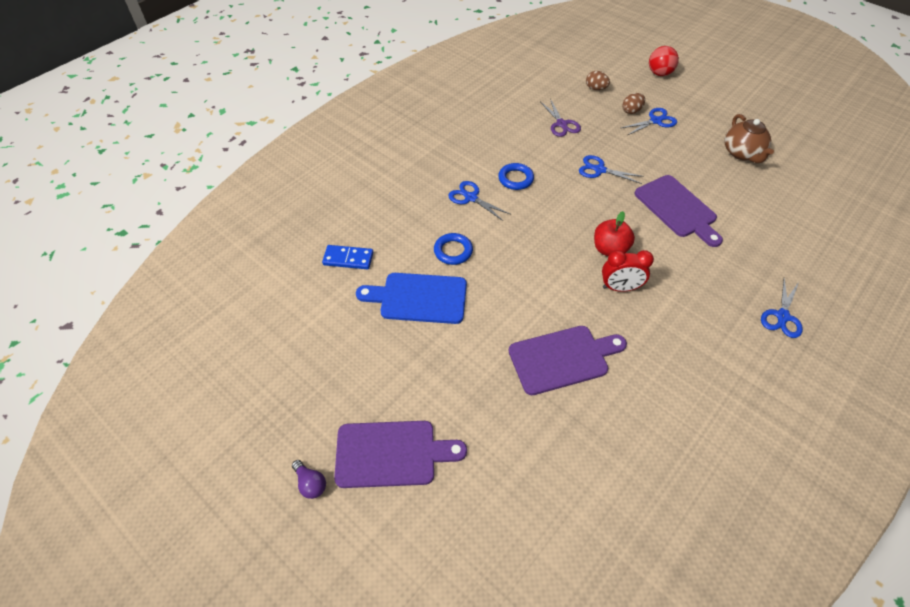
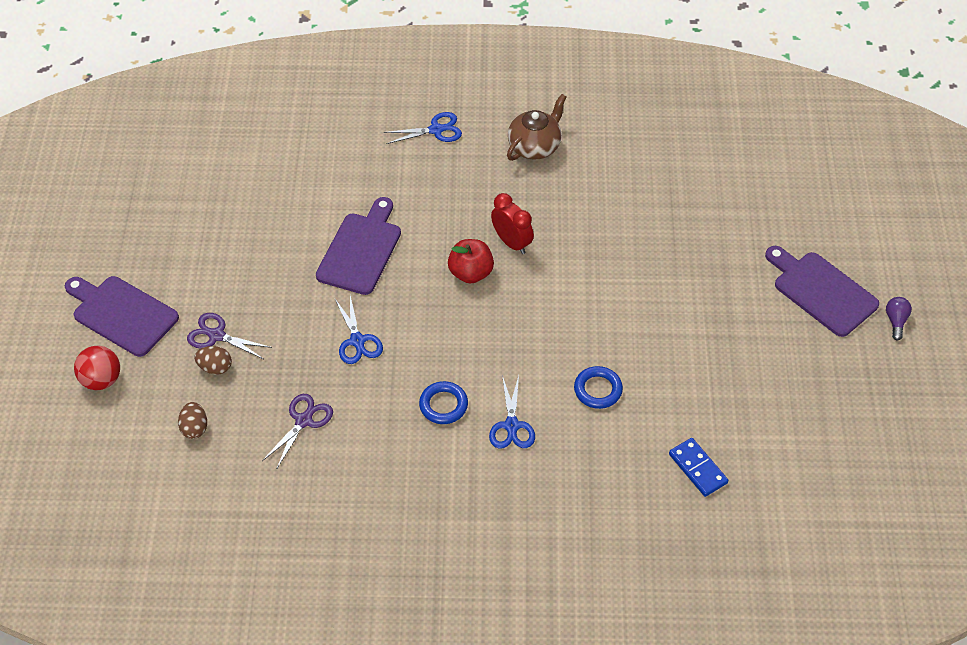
camera: 130 degrees left, 0 degrees up
blue cutting board [356,273,467,324] -> none
purple cutting board [509,326,627,395] -> purple cutting board moved to [65,276,179,357]
blue scissors [621,108,677,135] -> purple scissors [187,313,272,359]
brown teapot [724,114,774,163] -> brown teapot moved to [507,94,566,161]

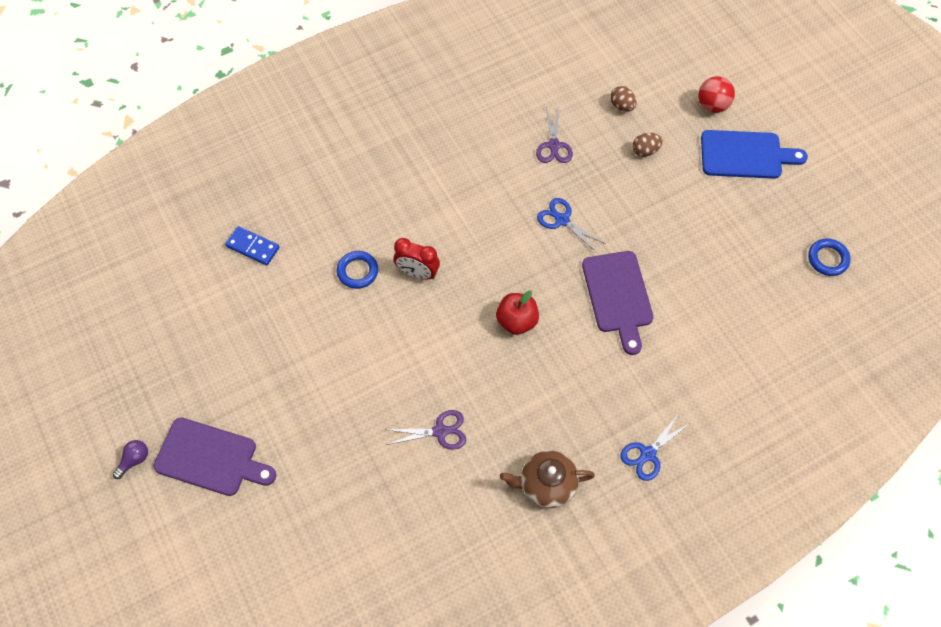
camera: 150 degrees right, 10 degrees up
purple cutting board [65,276,179,357] -> blue cutting board [701,130,808,179]
purple scissors [187,313,272,359] -> purple scissors moved to [387,410,466,450]
blue ring [419,381,468,424] -> blue ring moved to [808,239,851,276]
blue scissors [489,375,535,449] -> none
red clock [491,193,534,254] -> red clock moved to [393,238,440,280]
brown teapot [507,94,566,161] -> brown teapot turned 75 degrees clockwise [500,451,595,508]
purple light bulb [886,297,912,340] -> purple light bulb turned 120 degrees counterclockwise [113,440,148,479]

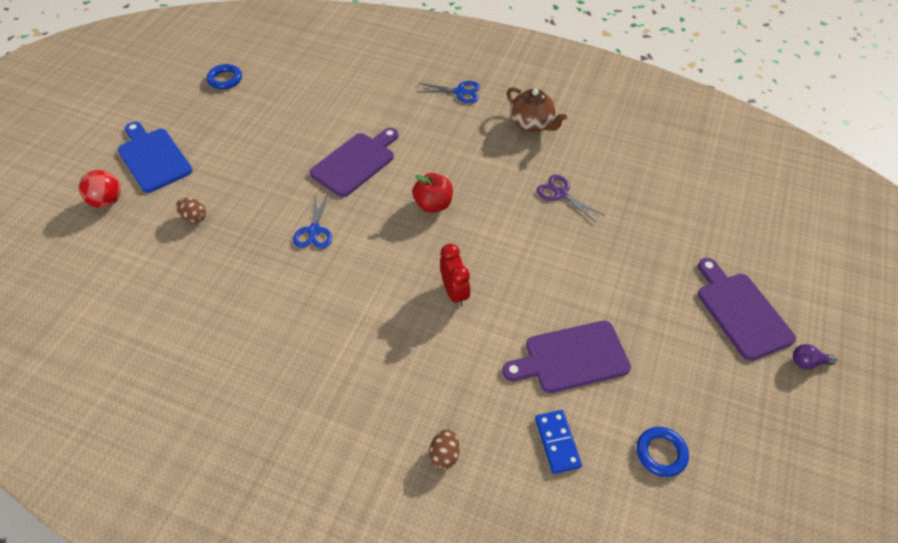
camera: 130 degrees left, 10 degrees down
blue ring [337,251,378,289] -> blue ring moved to [637,427,689,477]
purple scissors [536,107,573,163] -> none
brown egg [610,86,636,112] -> brown egg moved to [429,429,460,470]
none -> purple cutting board [502,321,631,393]

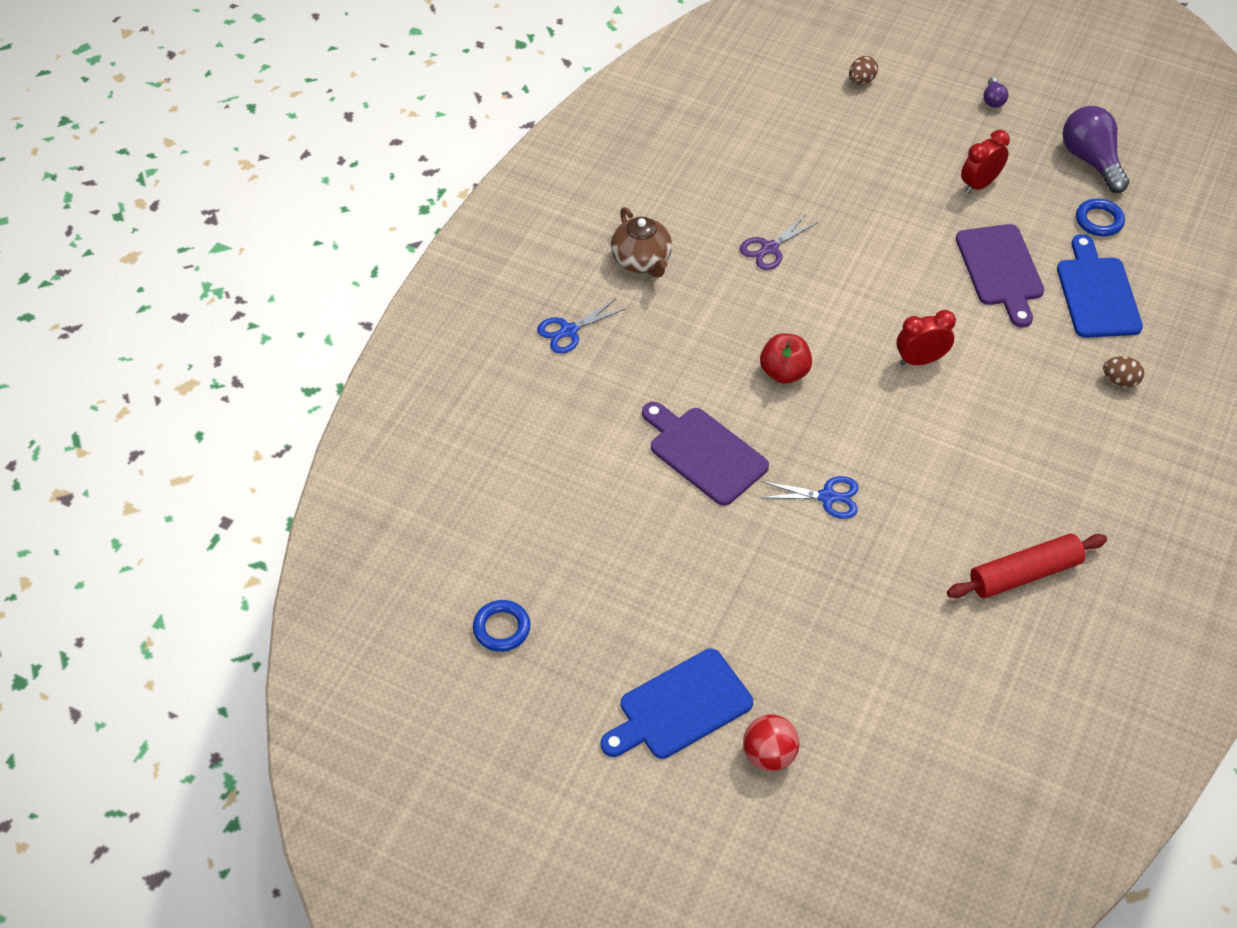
camera: 85 degrees left, 0 degrees up
brown egg [176,198,206,224] -> brown egg moved to [849,56,878,85]
blue scissors [417,81,480,103] -> blue scissors turned 135 degrees counterclockwise [537,299,625,354]
brown teapot [507,87,567,132] -> brown teapot turned 105 degrees clockwise [611,207,672,278]
blue domino [535,410,582,474] -> blue cutting board [1057,234,1143,338]
purple cutting board [698,258,796,361] -> none
none -> red rolling pin [947,534,1107,598]
none -> red clock [961,130,1010,194]
none -> purple light bulb [1062,106,1130,193]

